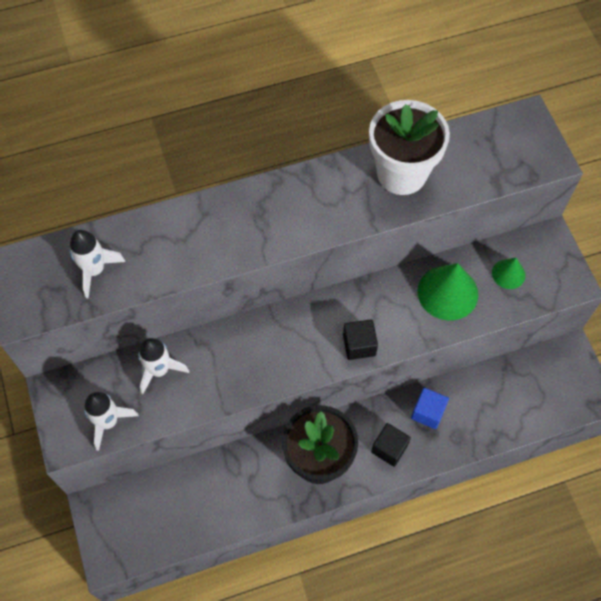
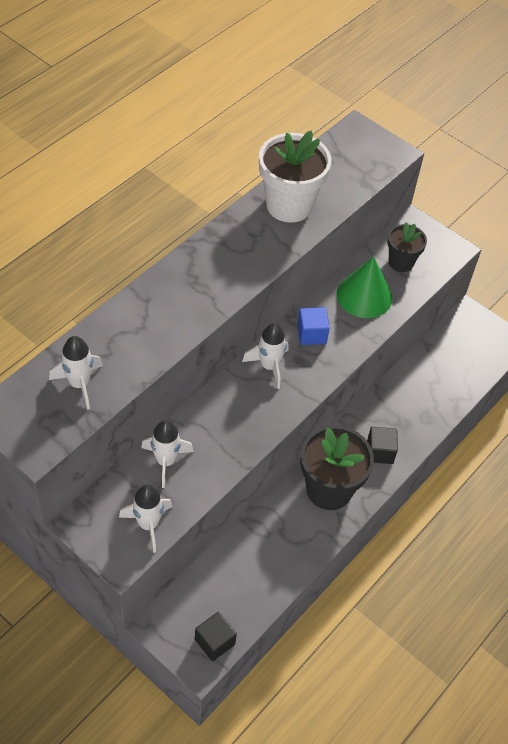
camera: 35 degrees left, 10 degrees down
black cube [343,319,378,360] -> black cube moved to [195,612,237,661]
blue cube [411,388,449,429] -> blue cube moved to [297,307,330,345]
green cone [492,258,526,289] -> black flower pot [387,222,427,272]
none -> white rocket [242,323,288,389]

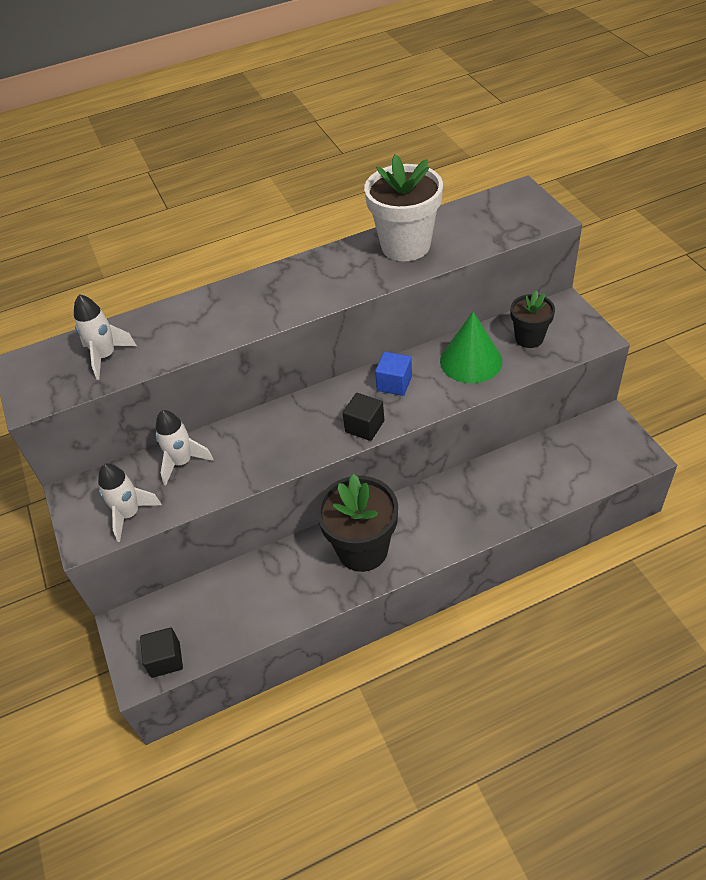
camera: 35 degrees right, 5 degrees down
white rocket [242,323,288,389] -> none
black cube [367,427,398,464] -> black cube moved to [343,393,384,441]

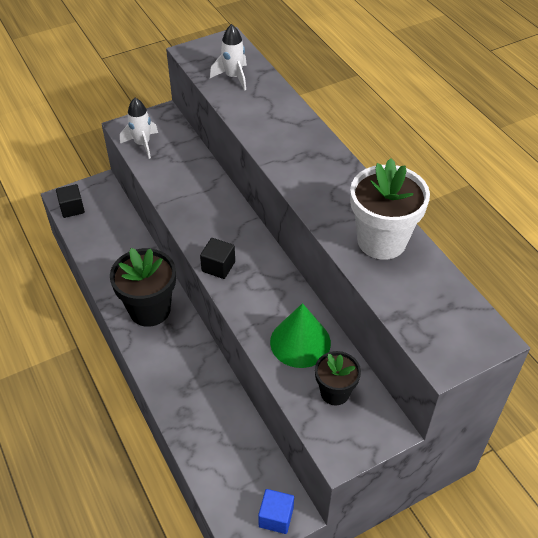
camera: 80 degrees right, 0 degrees up
white rocket [155,410,213,486] -> none
blue cube [375,352,412,396] -> blue cube moved to [258,489,294,534]

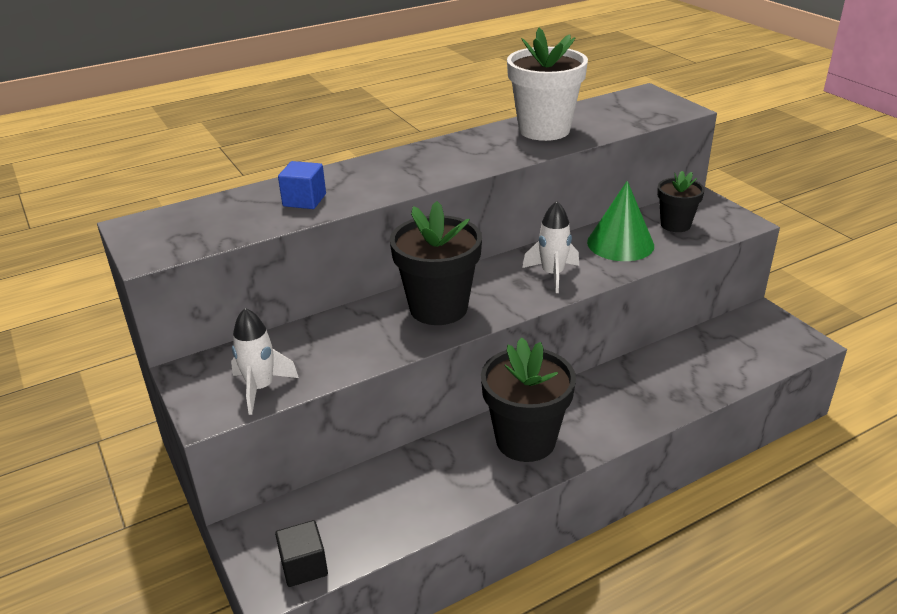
camera: 90 degrees left, 15 degrees down
black cube [200,238,235,279] -> none
white rocket [210,24,247,91] -> white rocket moved to [522,201,579,293]
blue cube [258,489,294,534] -> blue cube moved to [278,161,326,209]
none -> black flower pot [390,201,482,325]

